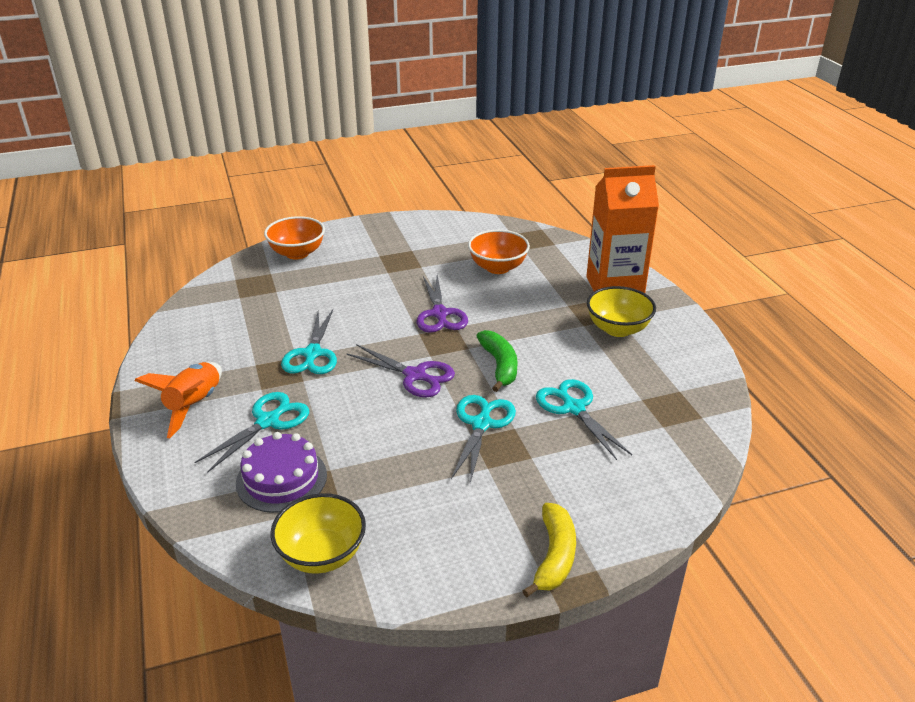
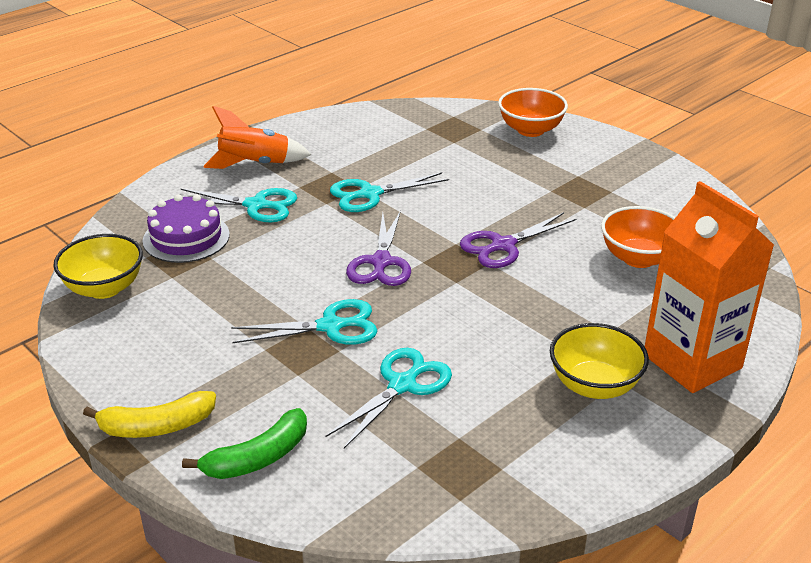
camera: 65 degrees right, 0 degrees up
green banana [476,330,518,392] -> green banana moved to [182,408,307,479]

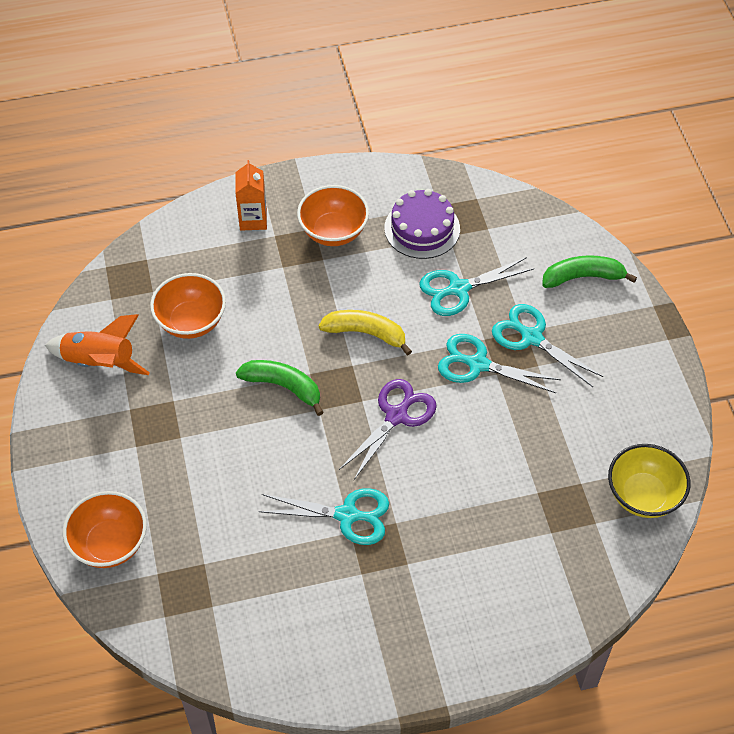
camera: 150 degrees left, 20 degrees up
yellow banana [83,391,216,438] -> yellow banana moved to [319,310,412,355]
purple cake [143,194,230,263] -> purple cake moved to [384,189,460,259]
turquoise scissors [180,188,297,223] -> turquoise scissors moved to [492,304,603,387]
orange rocket [203,106,311,169] -> orange rocket moved to [45,314,150,375]
purple scissors [460,212,576,268] -> green banana [236,360,324,416]
yellow bowl [550,323,649,399] -> orange bowl [297,185,369,246]
orange carton [645,181,774,393] -> orange carton [235,160,267,231], size x0.51

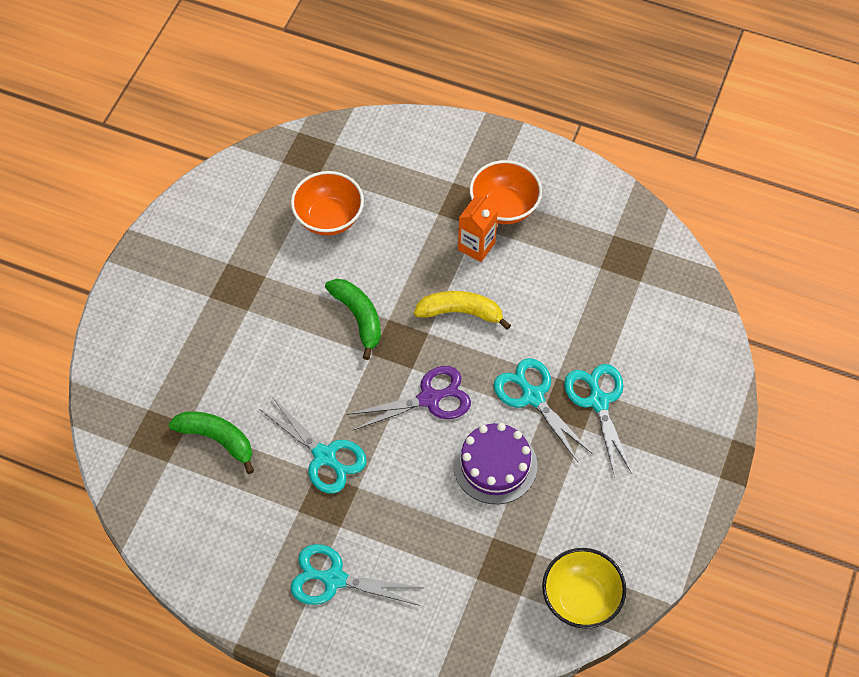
camera: 35 degrees right, 5 degrees up
orange rocket [45,314,150,375] -> none
orange bowl [63,491,147,568] -> none
orange carton [235,160,267,231] -> orange carton moved to [458,194,498,262]
yellow banana [319,310,412,355] -> yellow banana turned 45 degrees counterclockwise [414,291,511,330]
purple cake [384,189,460,259] -> purple cake moved to [453,423,537,504]
turquoise scissors [420,257,534,316] -> turquoise scissors moved to [290,544,423,606]
green banana [542,255,637,288] -> green banana moved to [168,411,254,474]

